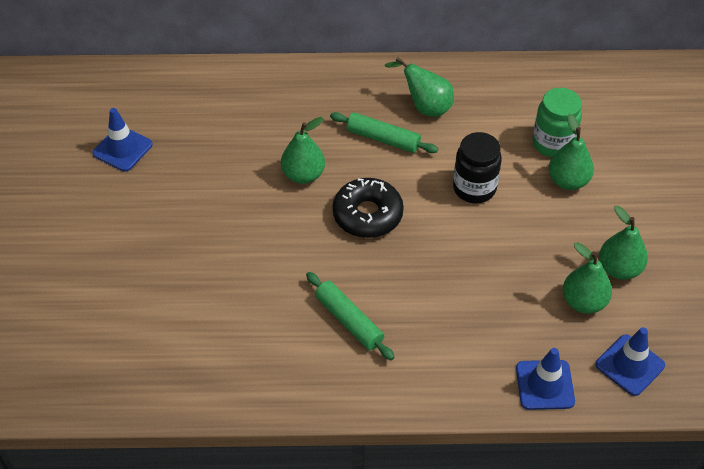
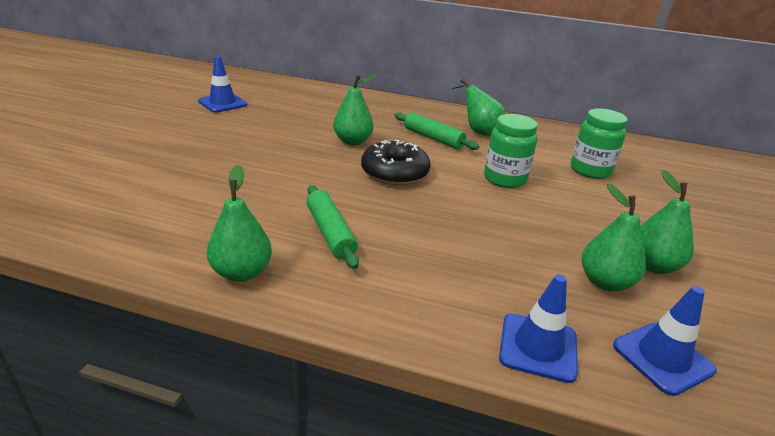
camera: 15 degrees right, 20 degrees down
black jar [453,132,502,203] -> green jar [484,114,538,188]
green pear [548,114,594,190] -> green pear moved to [207,165,272,282]

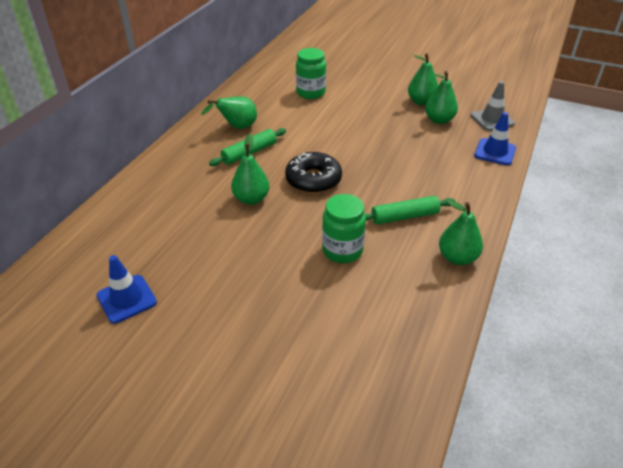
camera: 80 degrees left, 10 degrees up
green jar [484,114,538,188] -> green jar moved to [322,194,366,263]
blue traffic cone [613,286,717,396] -> grey traffic cone [471,81,515,131]

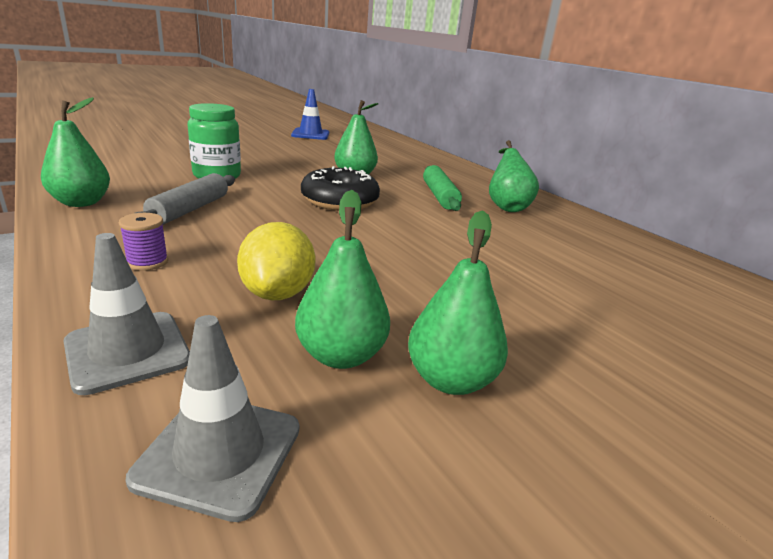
camera: 120 degrees right, 15 degrees down
green jar [296,48,326,99] -> none
green rolling pin [365,196,455,225] -> grey rolling pin [136,173,235,225]
blue traffic cone [474,112,516,165] -> grey traffic cone [64,233,190,395]
none -> purple spool [119,213,168,271]
none -> yellow lemon [237,222,316,300]

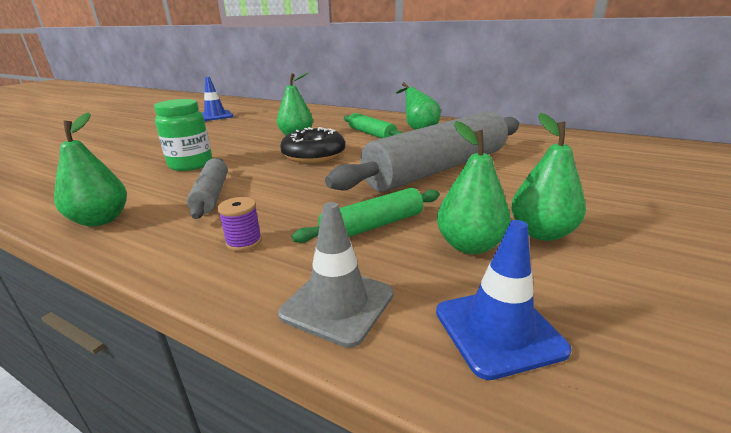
camera: 25 degrees left, 0 degrees up
grey traffic cone [125,315,299,522] -> blue traffic cone [436,220,572,380]
yellow lemon [237,222,316,300] -> green rolling pin [292,188,440,243]
none -> grey rolling pin [325,111,519,192]

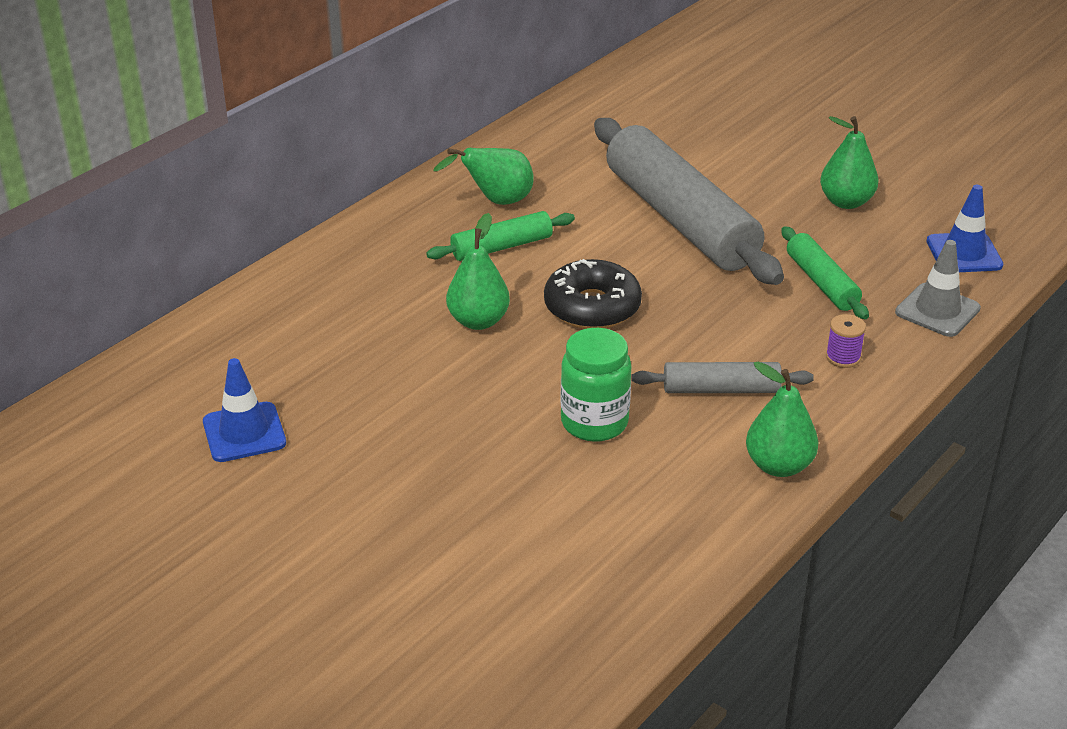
camera: 80 degrees left, 10 degrees up
green pear [437,121,511,254] -> none

